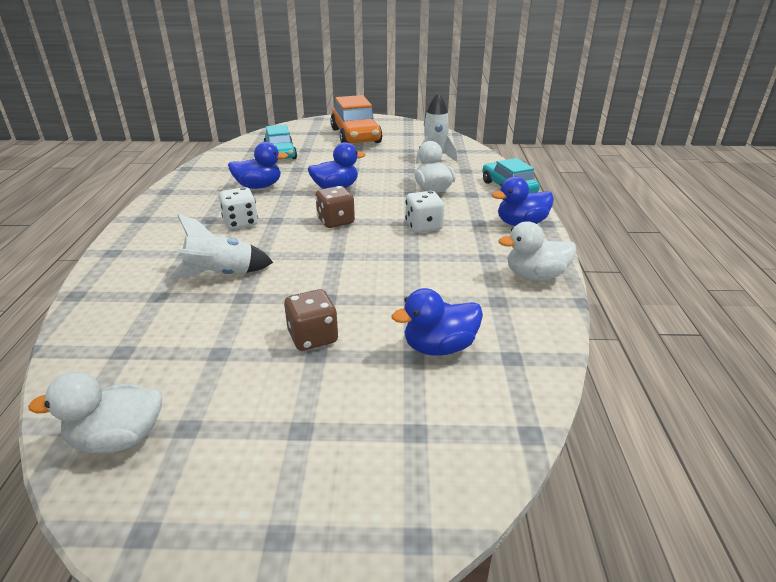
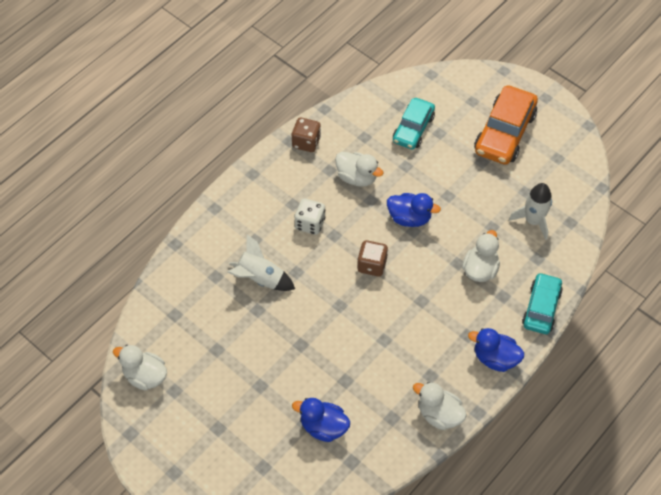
camera: 40 degrees right, 25 degrees up
blue duck [228,142,288,189] -> white duck [335,152,384,187]
brown dice [284,289,338,351] -> brown dice moved to [292,118,321,152]
white dice [405,191,444,233] -> none

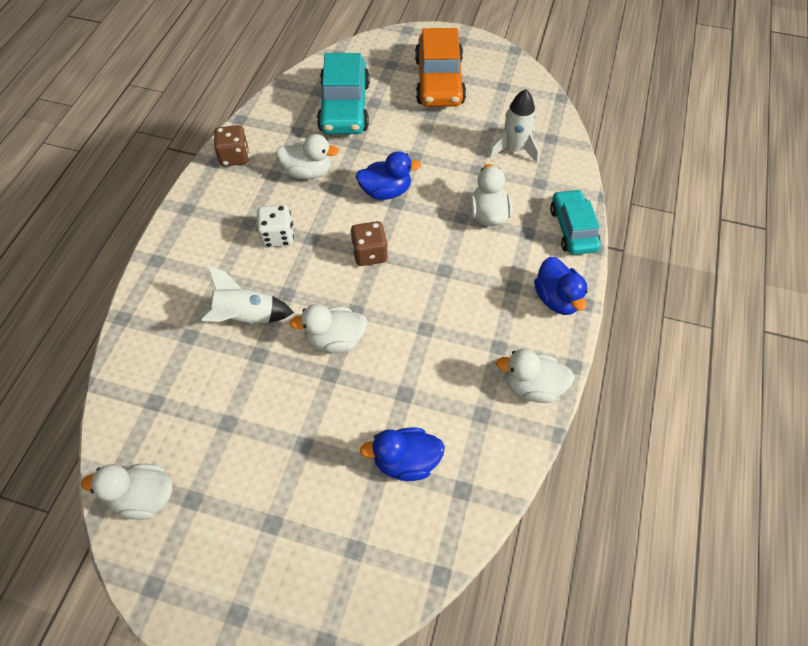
camera: 25 degrees left, 0 degrees up
turquoise car [393,98,435,149] -> turquoise car [317,53,370,135], size x1.52
blue duck [468,328,524,372] -> blue duck turned 105 degrees counterclockwise [534,257,588,315]
none -> white duck [290,304,368,353]

